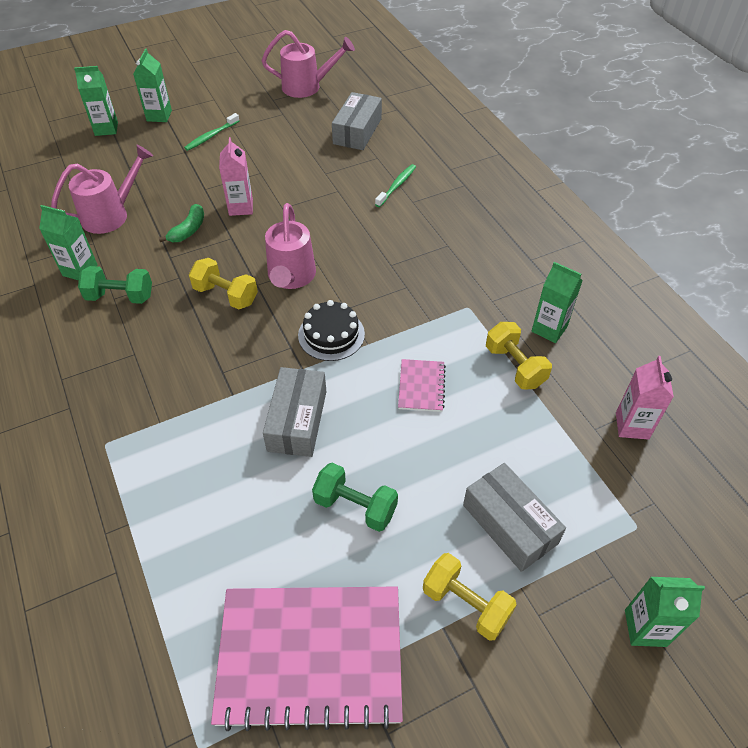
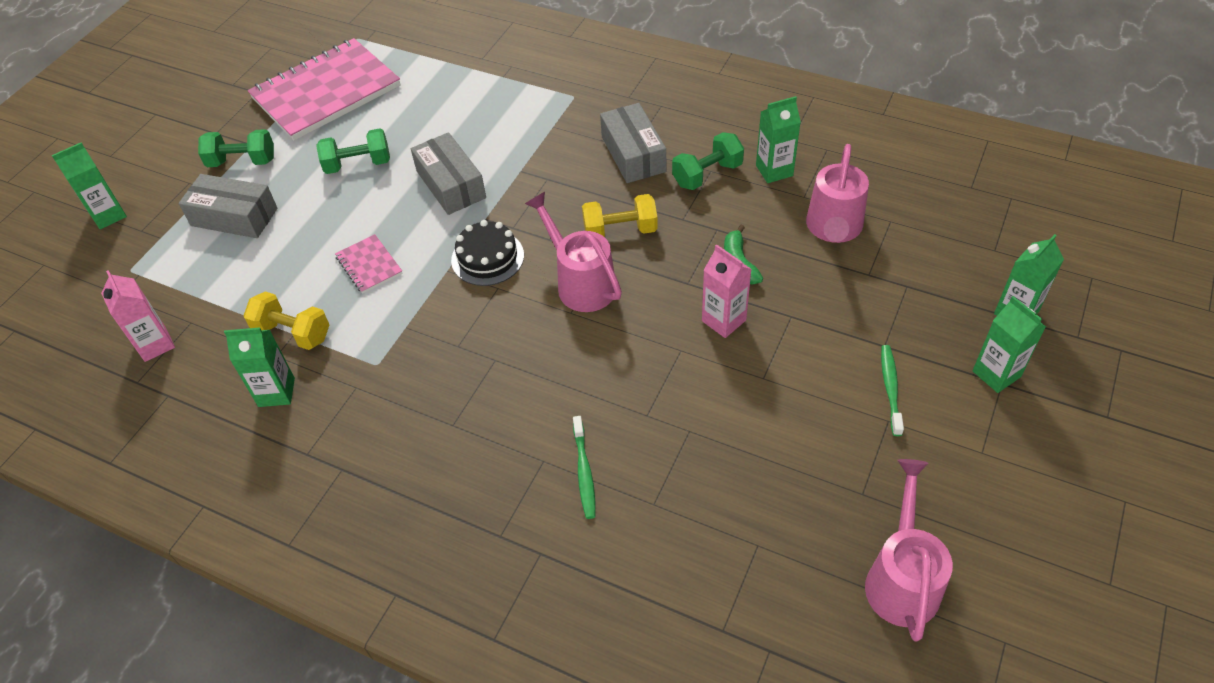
camera: 145 degrees right, 0 degrees up
pink watering can [262,30,355,98] -> pink watering can turned 135 degrees clockwise [865,459,953,641]
grey box [332,92,382,150] -> grey box moved to [600,103,666,183]
yellow dumbbell [423,553,517,641] -> green dumbbell [198,129,274,167]

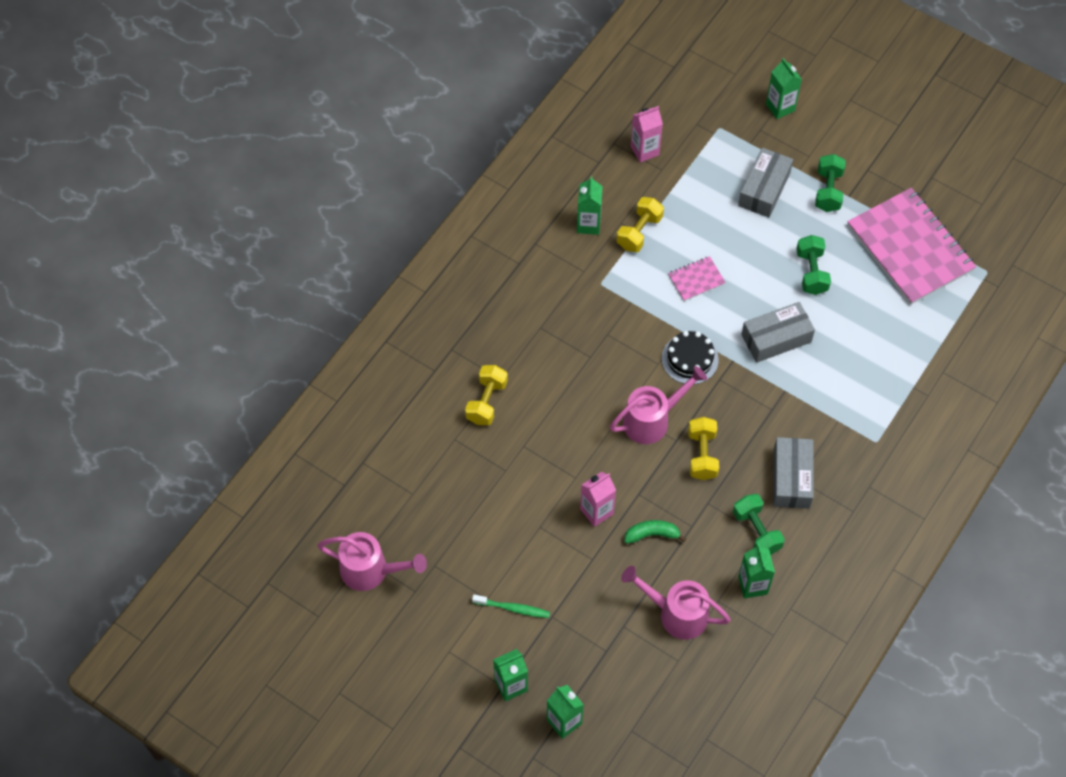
camera: 95 degrees right, 10 degrees up
green toothbrush [573,416,596,519] -> yellow dumbbell [465,365,508,425]
grey box [600,103,666,183] -> grey box turned 75 degrees counterclockwise [773,437,813,509]

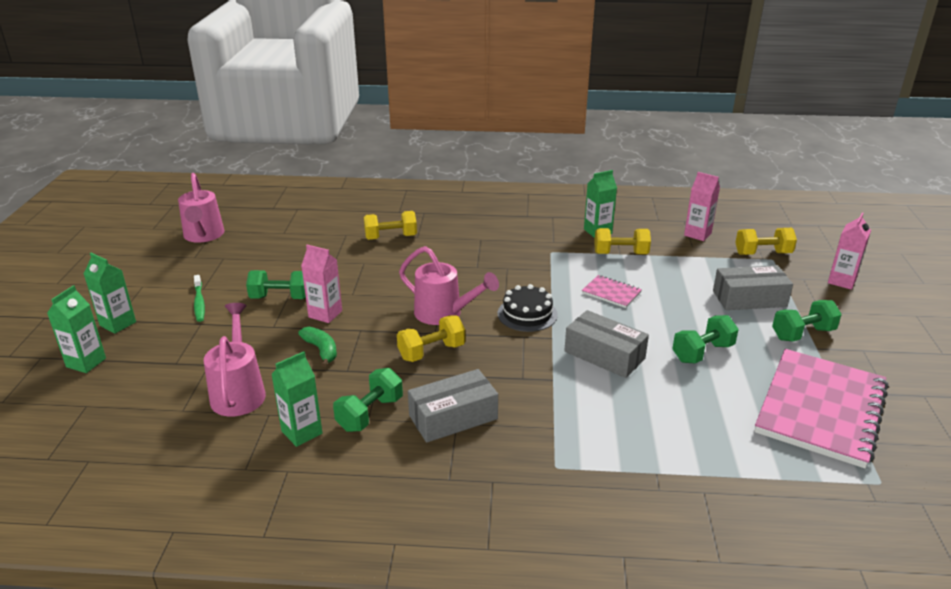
camera: 60 degrees right, 30 degrees down
green carton [766,58,802,119] -> pink carton [828,213,871,290]
none -> green dumbbell [246,270,306,299]
none -> yellow dumbbell [735,228,797,255]

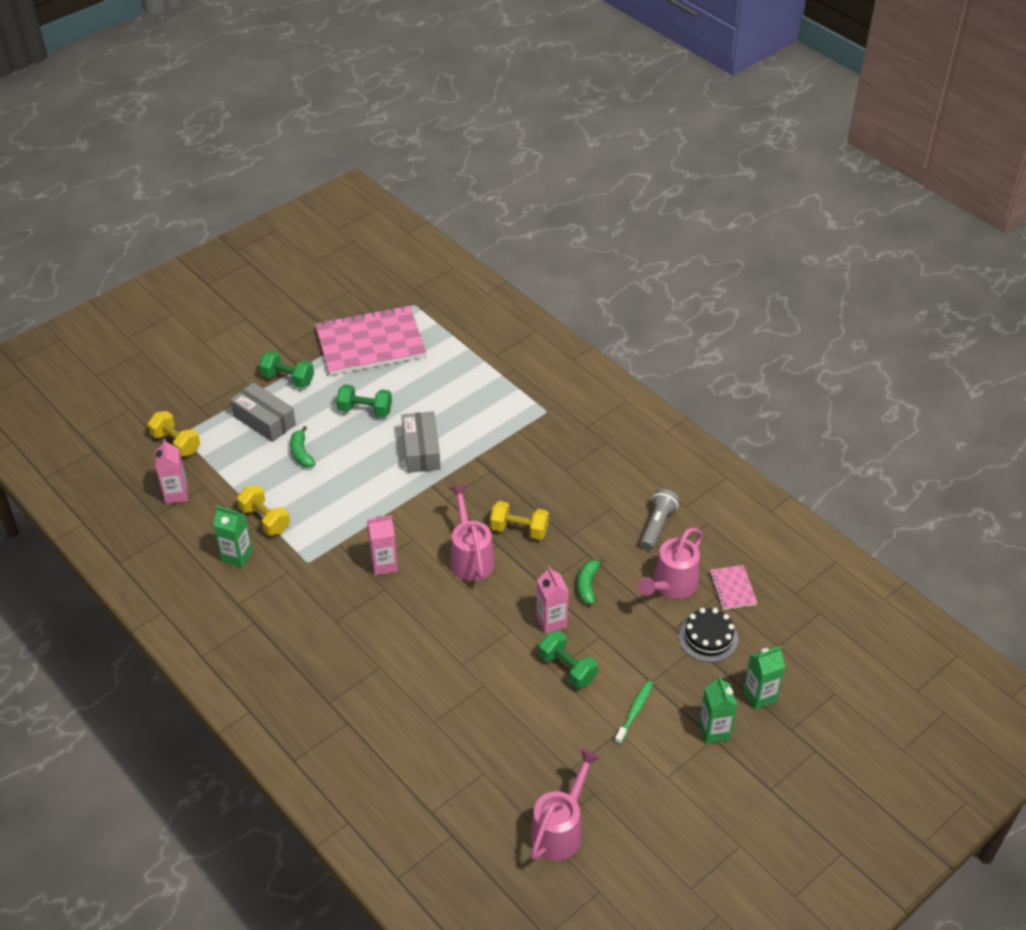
camera: 135 degrees left, 15 degrees up
green carton [271,351,322,447] -> grey flashlight [640,489,680,550]
green dumbbell [333,368,403,432] -> none
yellow dumbbell [364,211,417,240] -> none
grey box [408,369,498,443] -> none
black cake [498,284,558,332] -> black cake moved to [679,608,738,662]
pink notebook [582,275,642,308] -> pink notebook moved to [709,565,757,610]
pink carton [828,213,871,290] -> pink carton moved to [367,515,398,576]
none -> green banana [290,426,316,468]

